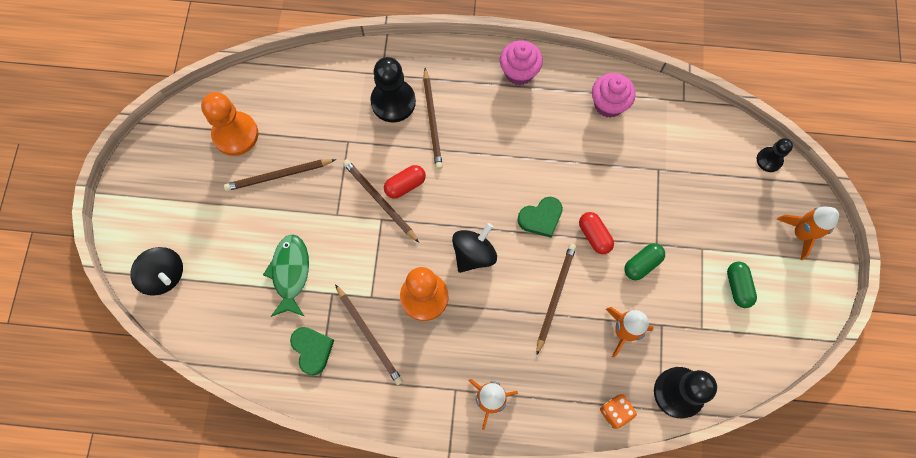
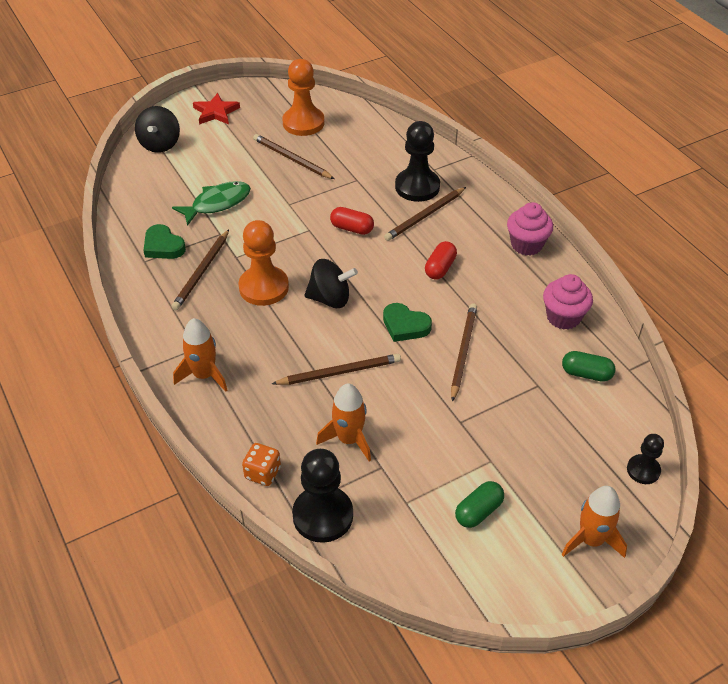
camera: 55 degrees right, 25 degrees down
green heart [290,327,334,376] -> green heart turned 105 degrees clockwise [143,224,186,259]
brown pencil [343,159,419,243] -> brown pencil moved to [451,303,477,402]
red capsule [579,212,614,254] -> red capsule moved to [425,241,457,280]
green capsule [624,243,665,280] -> green capsule moved to [562,351,616,382]
none -> red star [193,93,240,125]

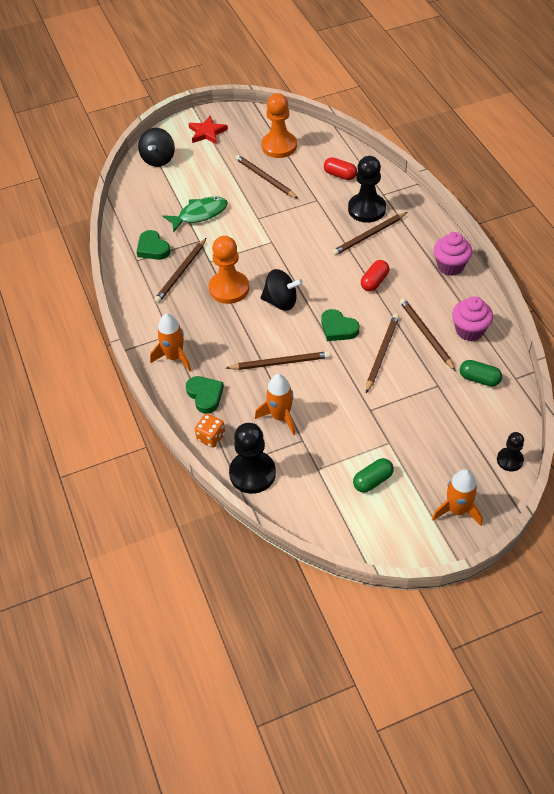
camera: 10 degrees right, 5 degrees up
red capsule [330,207,374,235] -> red capsule moved to [324,157,357,180]
none -> green heart [186,376,224,414]
none -> brown pencil [400,298,456,371]

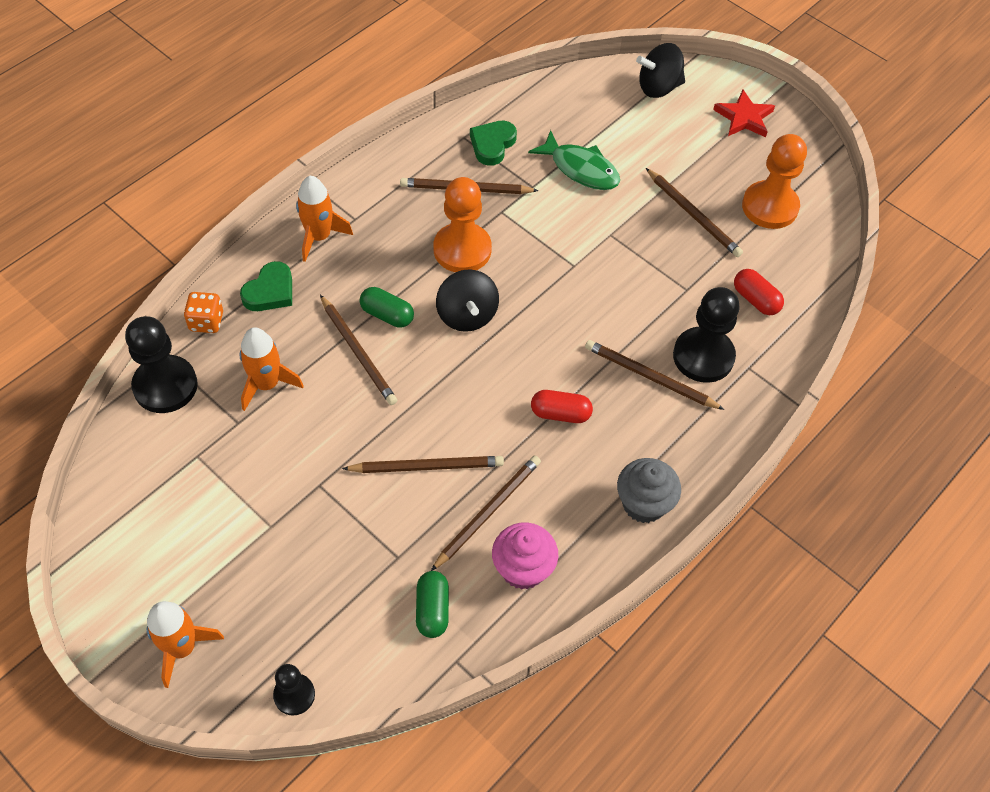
camera: 60 degrees right, 5 degrees up
brown pencil [235,155,298,199] -> brown pencil turned 120 degrees clockwise [646,168,743,257]
green heart [321,309,359,341] -> none
red capsule [324,157,357,180] -> red capsule turned 45 degrees counterclockwise [734,269,784,315]
green capsule [353,458,394,493] -> green capsule moved to [360,287,414,328]
pink cupcake [434,232,472,276] -> grey cupcake [617,458,681,523]

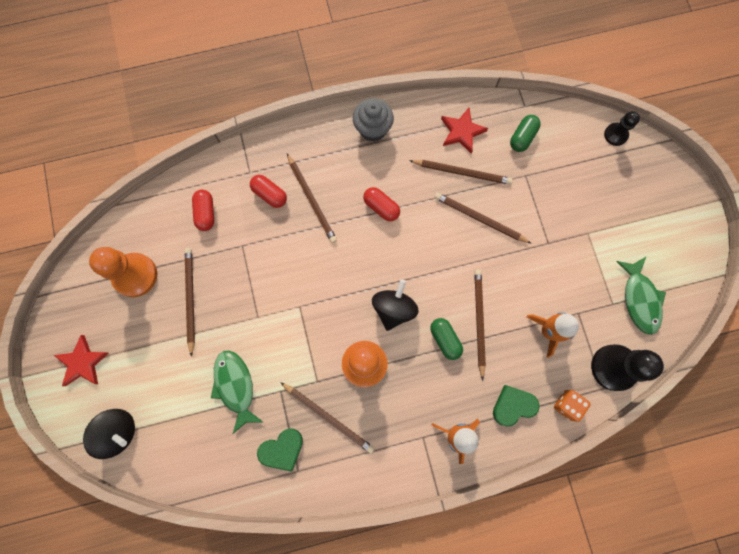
camera: 145 degrees left, 20 degrees up
orange rocket [147,601,224,688] -> none
brown pencil [431,455,541,571] -> brown pencil turned 150 degrees counterclockwise [409,160,513,185]
pink cupcake [492,523,559,590] -> red star [441,108,488,154]
black pawn [673,287,740,383] -> red capsule [250,175,287,208]
none -> green fish [616,256,666,335]

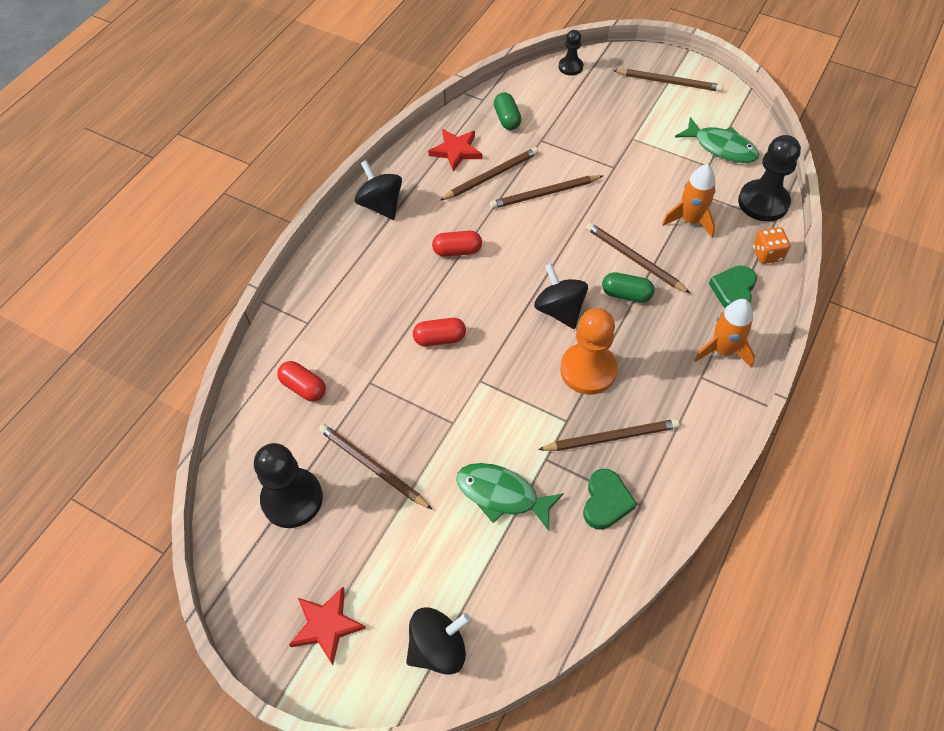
camera: 45 degrees left, 20 degrees down
orange pawn [89,247,157,297] -> black pawn [254,443,323,528]
red capsule [250,175,287,208] -> red capsule moved to [413,318,466,346]
brown pencil [287,153,337,243] -> brown pencil moved to [613,69,723,92]
grey cupcake [353,98,394,142] -> black spinning top [355,160,402,220]

